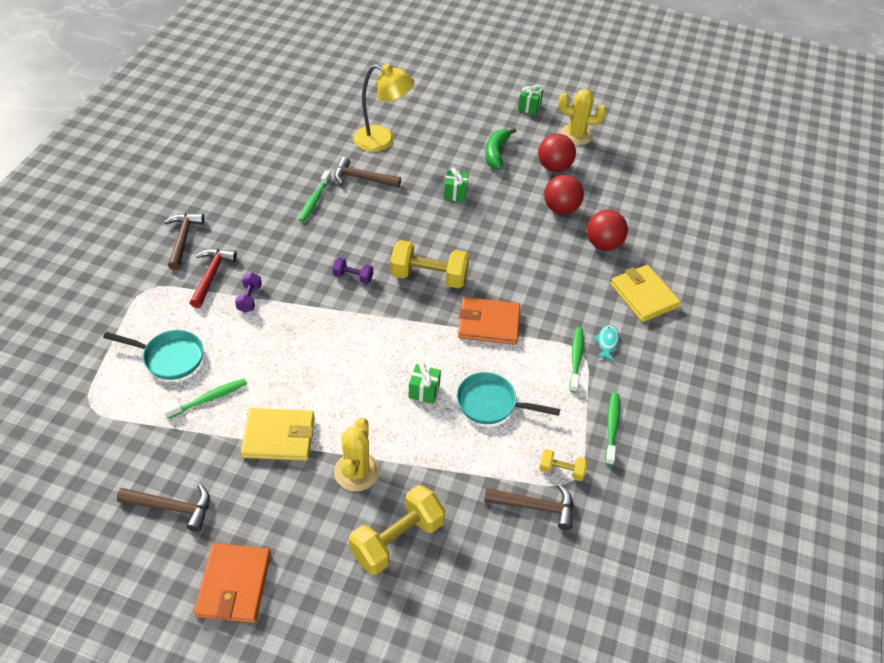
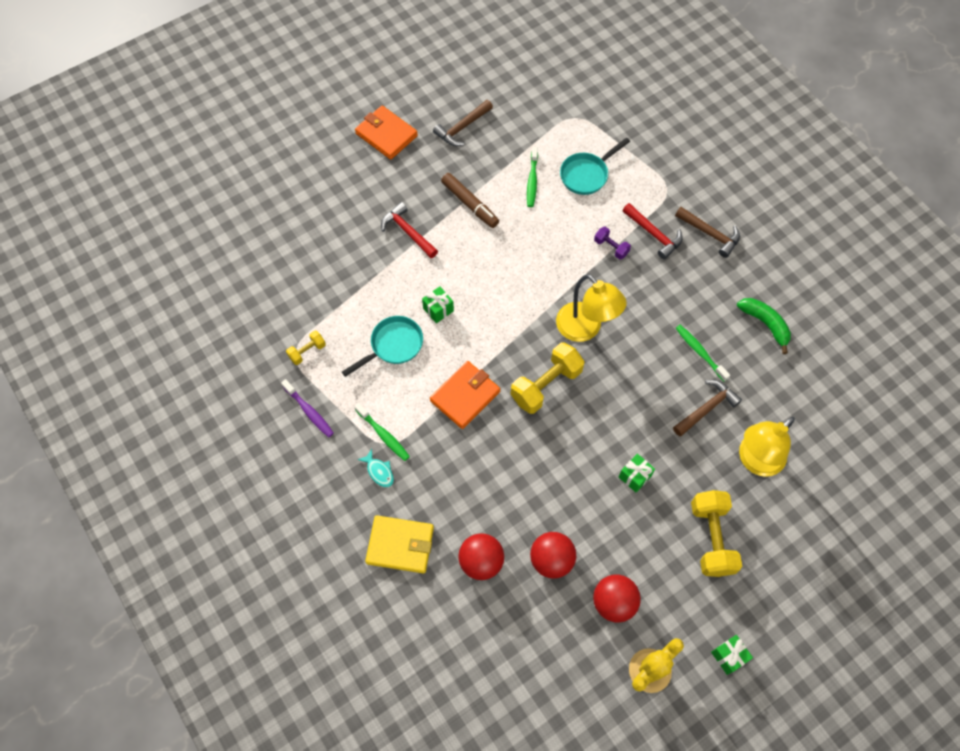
camera: 130 degrees right, 15 degrees up
yellow wallet [241,408,314,461] -> brown marker [441,173,499,228]
purple dumbbell [332,257,373,284] -> yellow lamp [556,274,627,342]
yellow cactus [334,418,380,491] -> red hammer [381,202,438,258]
yellow dumbbell [349,485,445,575] -> yellow dumbbell moved to [691,490,742,577]
brown hammer [484,484,573,530] -> none
green banana [485,128,516,169] -> green banana moved to [737,298,791,354]
green toothbrush [605,393,620,465] -> purple toothbrush [281,379,334,437]

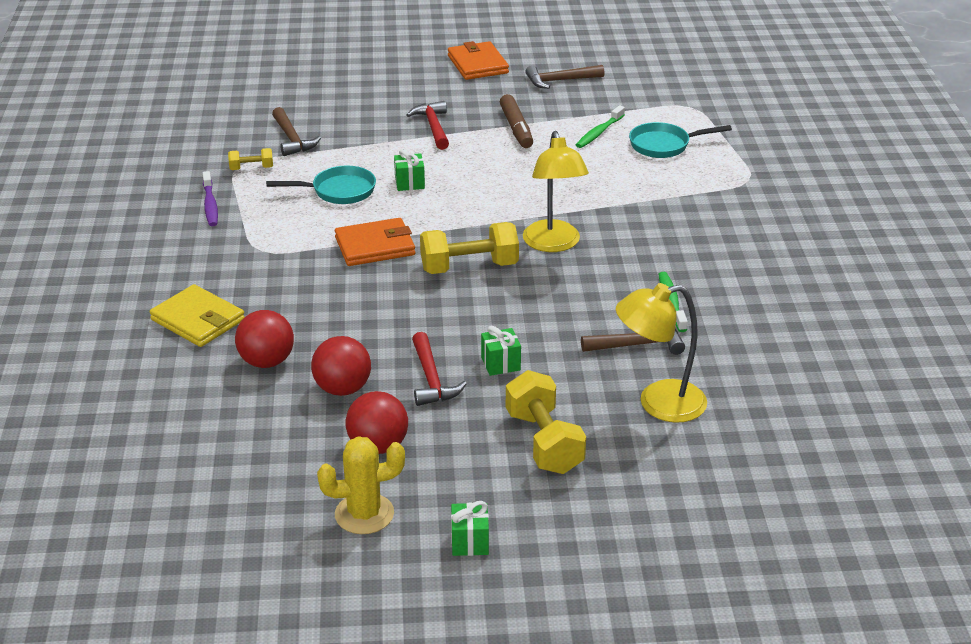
camera: 30 degrees right, 30 degrees down
green toothbrush [354,403,410,461] -> none
turquoise fish [357,449,394,487] -> none
purple dumbbell [594,227,631,260] -> none
red hammer [622,203,683,259] -> red hammer moved to [412,332,467,406]
brown hammer [675,207,740,258] -> brown hammer moved to [272,107,321,156]
yellow dumbbell [691,490,742,577] -> yellow dumbbell turned 45 degrees counterclockwise [506,370,586,474]
green banana [737,298,791,354] -> none

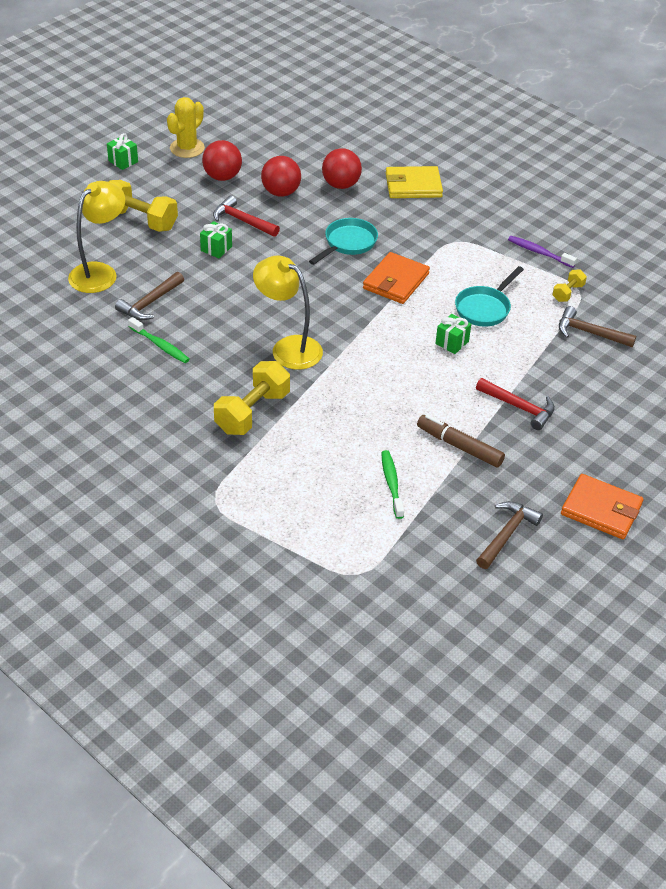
camera: 135 degrees right, 10 degrees up
yellow dumbbell [420,222,519,274] -> yellow dumbbell moved to [214,361,290,435]
turquoise pan [629,122,732,158] -> turquoise pan moved to [309,218,378,265]

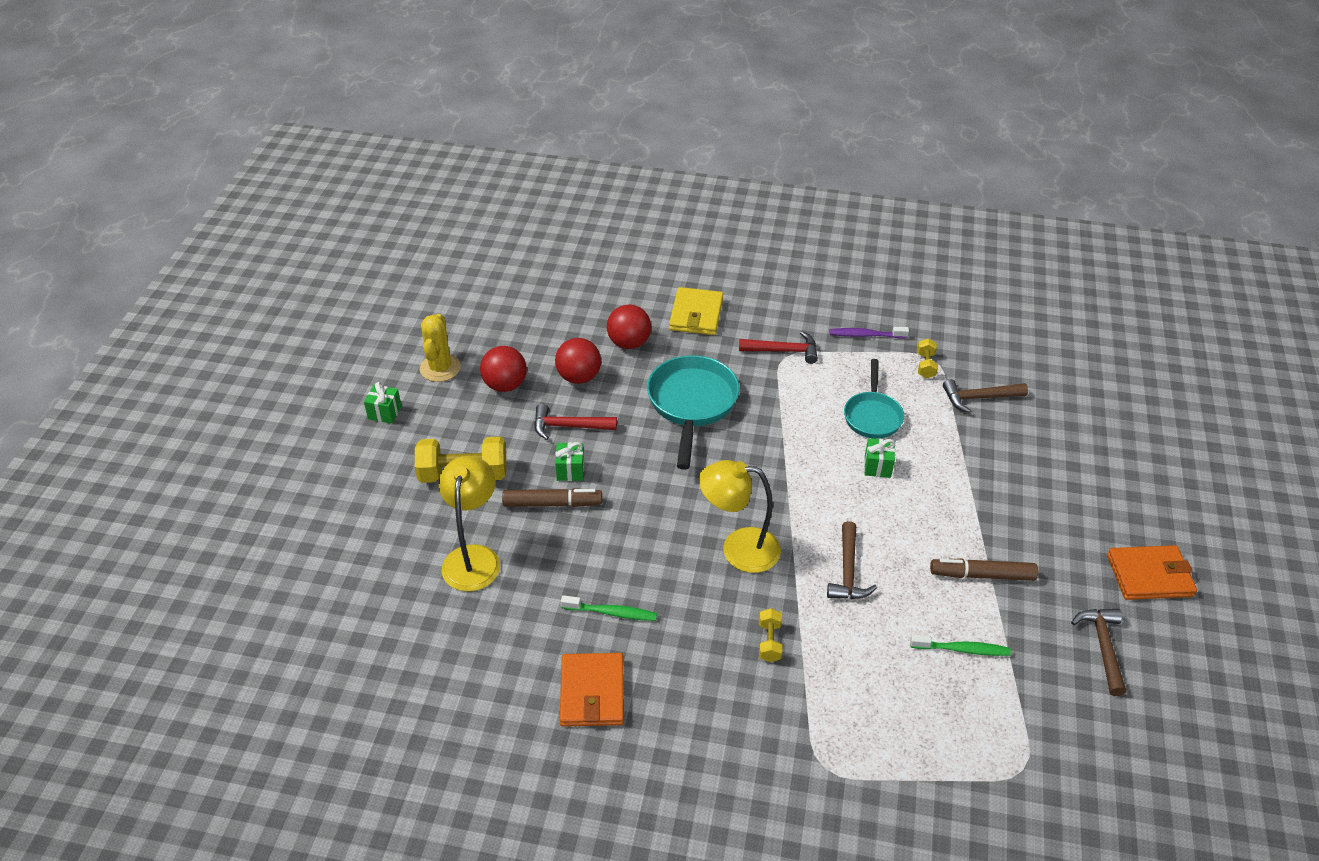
camera: 30 degrees left, 0 degrees up
brown hammer [115,272,184,320] -> brown hammer moved to [827,521,877,599]
yellow dumbbell [214,361,290,435] -> yellow dumbbell [759,608,782,662], size x0.51
turquoise pan [309,218,378,265] -> turquoise pan [647,355,739,470], size x1.56
orange wallet [363,252,430,304] -> orange wallet moved to [560,653,624,727]
green toothbrush [381,450,404,519] -> green toothbrush turned 135 degrees clockwise [910,634,1011,656]
yellow wallet [386,166,443,198] -> yellow wallet turned 45 degrees counterclockwise [669,287,723,335]
red hammer [476,378,555,430] -> red hammer moved to [739,331,818,364]
none -> brown marker [502,488,602,507]

